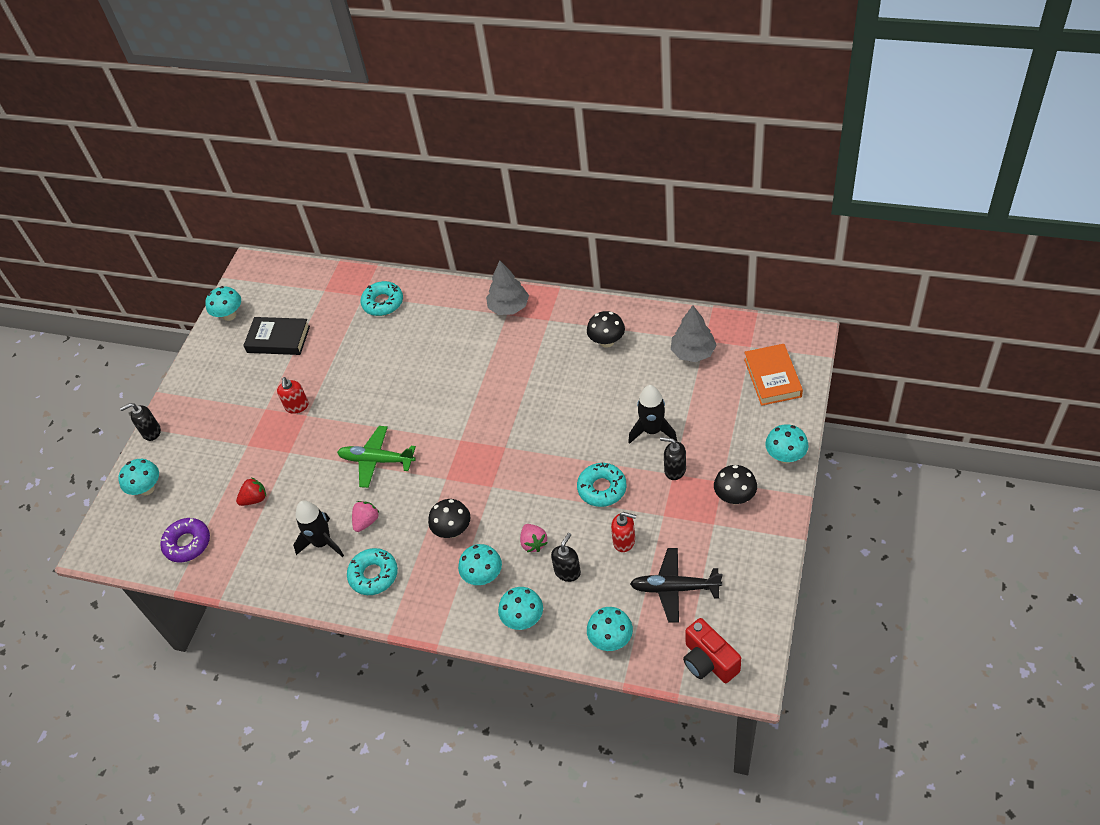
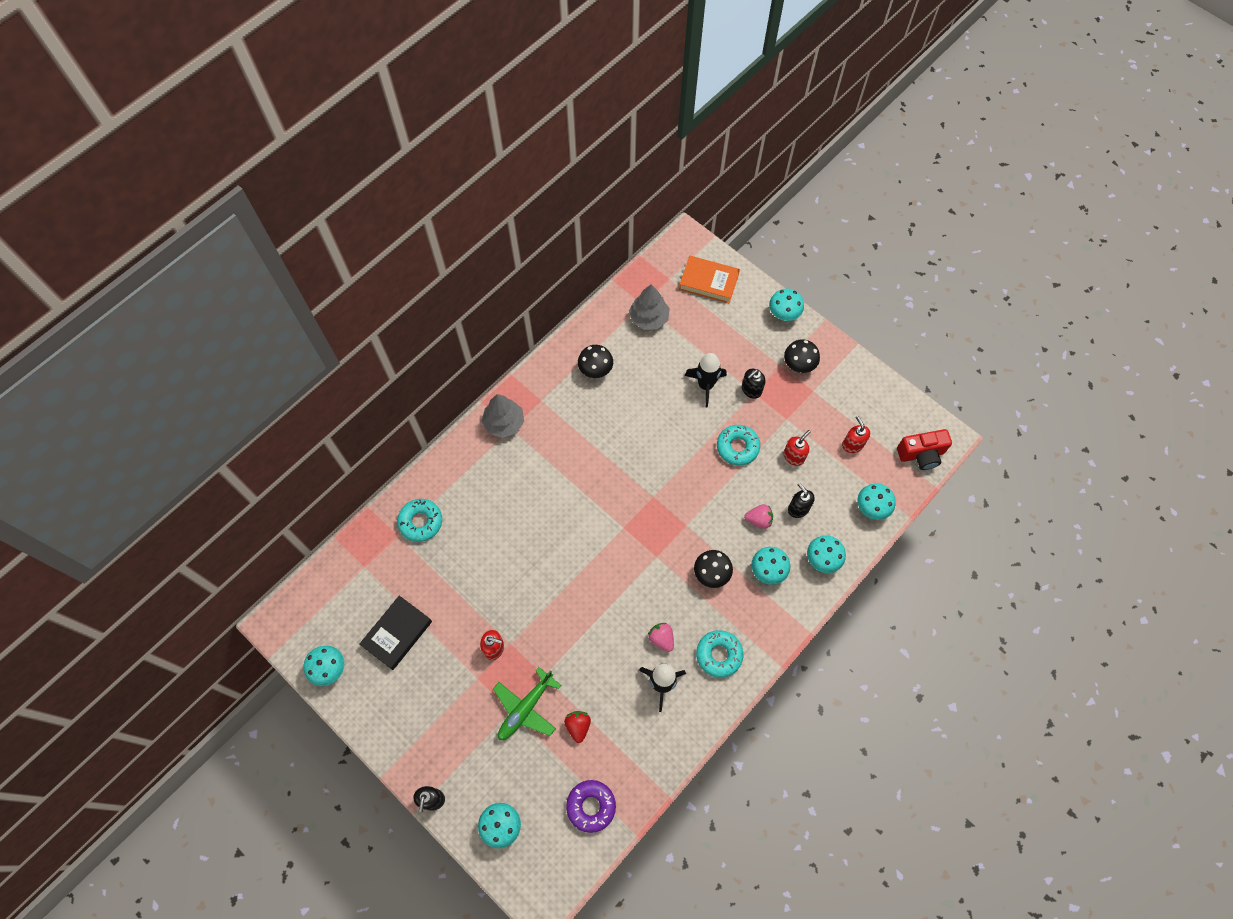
camera: 70 degrees left, 15 degrees up
green plane [337,426,416,488] -> green plane moved to [493,667,561,740]
black plane [630,548,723,622] -> red soap dispenser [842,416,870,453]

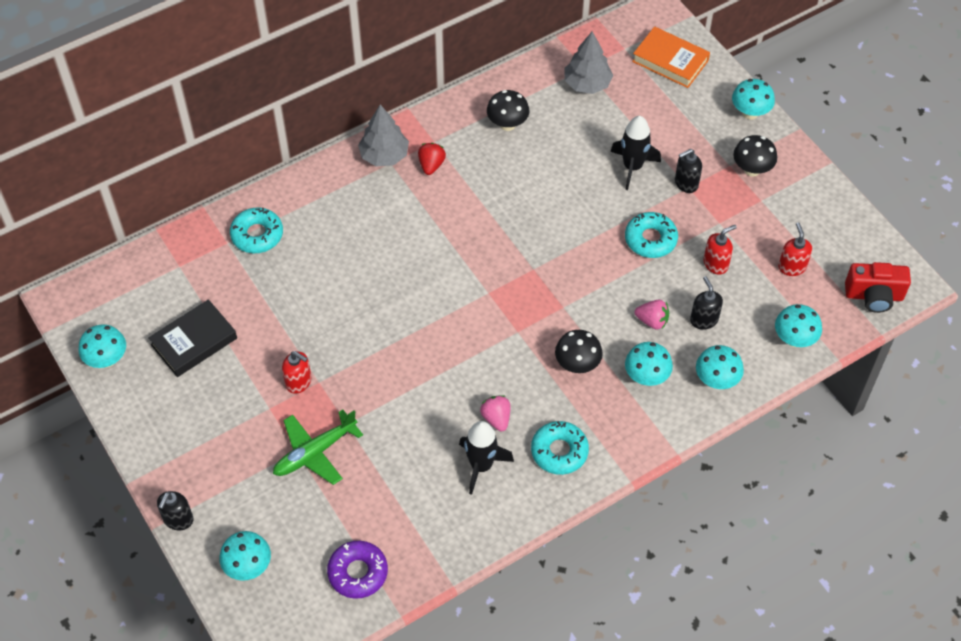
camera: 15 degrees right, 10 degrees down
red strawberry [564,711,591,743] -> red strawberry moved to [418,143,446,175]

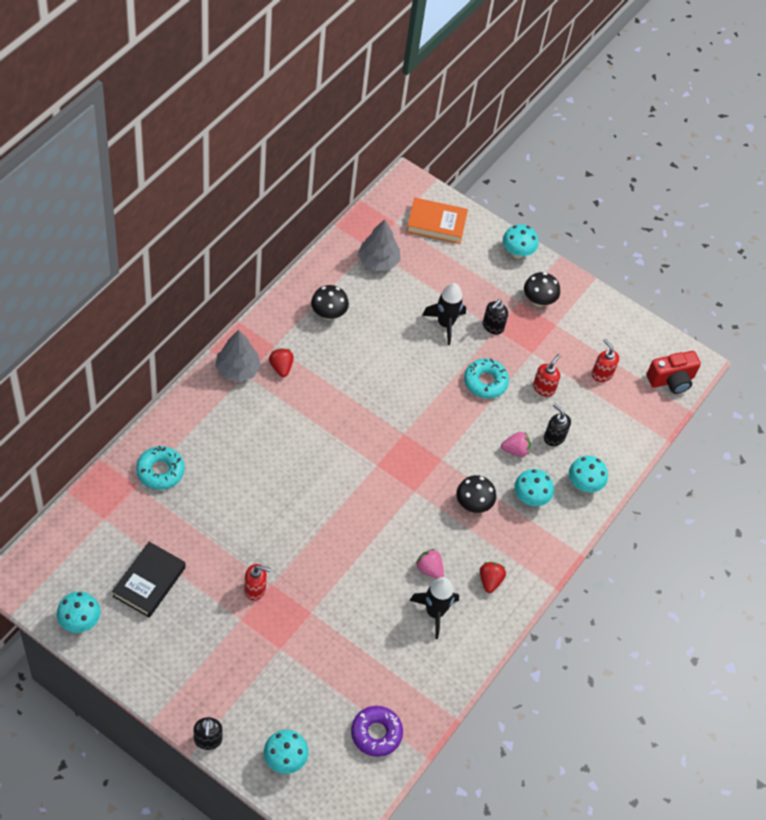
camera: 30 degrees left, 0 degrees up
green plane [273,410,363,485] -> none
turquoise donut [531,421,589,475] -> red strawberry [480,562,506,593]
turquoise mushroom [775,304,822,347] -> none

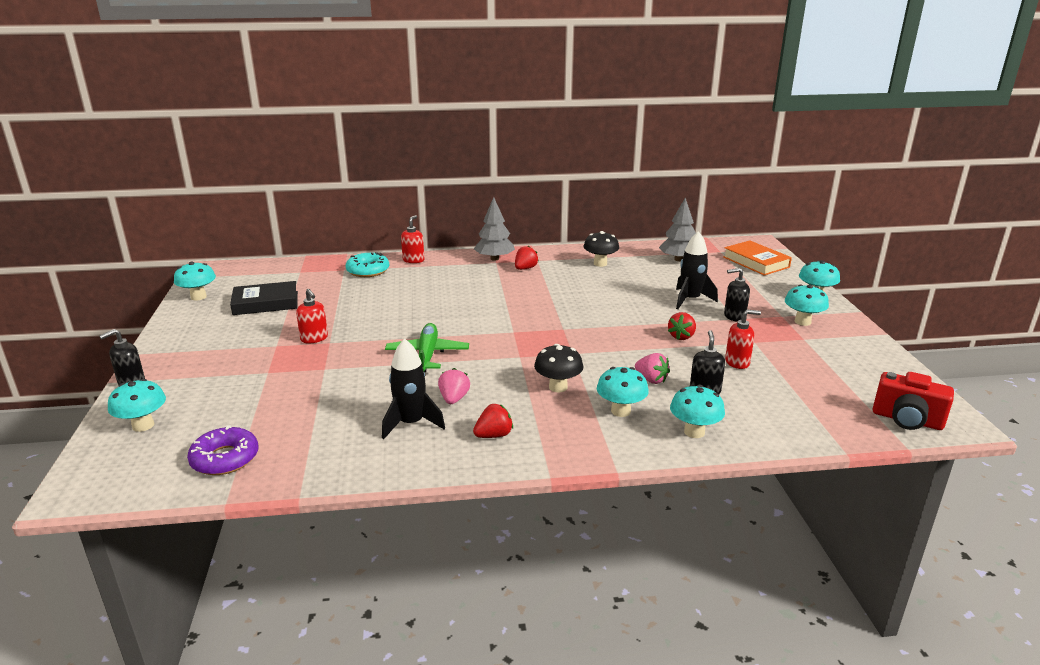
camera: 55 degrees right, 30 degrees down
turquoise donut [464,358,509,399] -> red strawberry [668,312,696,340]
black mushroom [524,272,560,307] -> turquoise mushroom [785,284,829,326]
red soap dispenser [592,339,619,382] -> red soap dispenser moved to [401,215,424,263]
none -> green plane [385,323,469,372]

